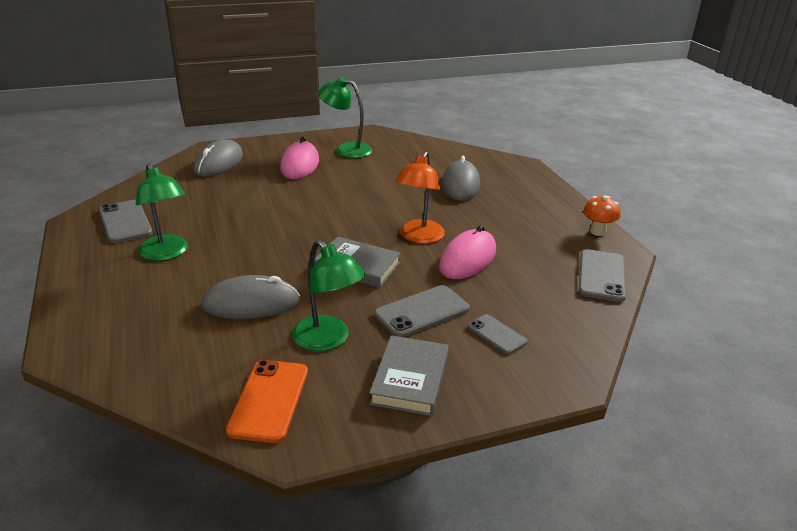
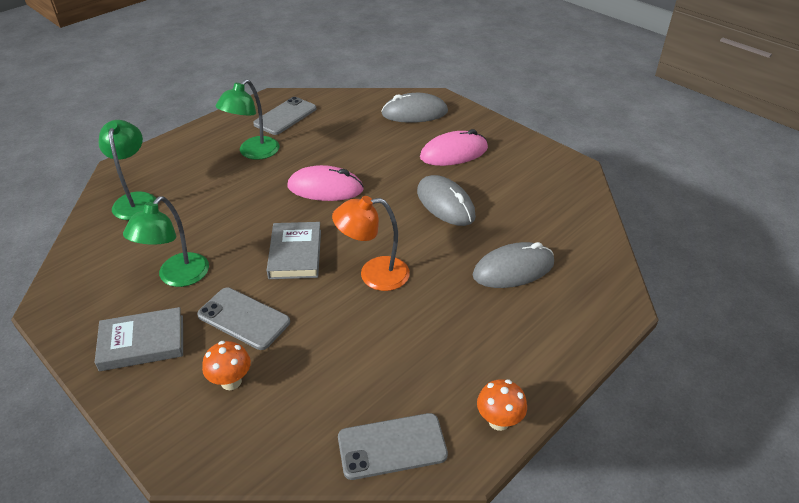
camera: 65 degrees right, 10 degrees up
grey mouse [201,275,300,319] -> grey mouse moved to [417,175,476,226]
orange phone [226,360,308,443] -> none
green lamp [318,77,372,158] -> green lamp moved to [98,120,156,220]
pink mouse [439,225,496,279] -> pink mouse moved to [288,165,364,201]
grey phone [468,314,528,354] -> orange mushroom [202,341,251,390]

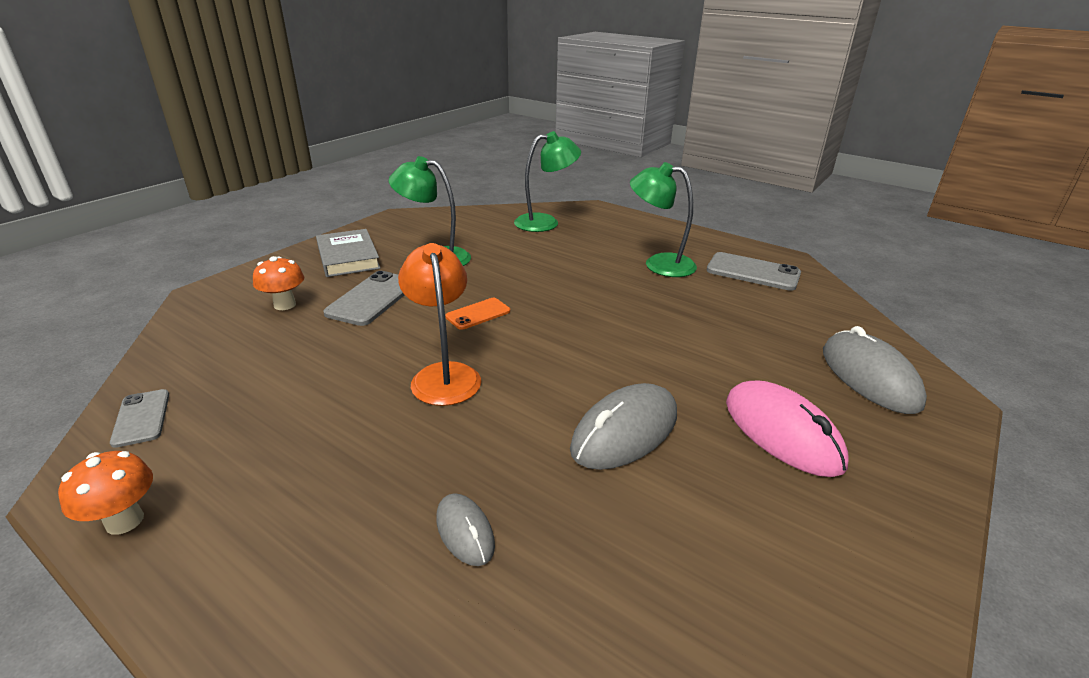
camera: 80 degrees right, 10 degrees down
grey book [267,222,321,279] -> orange phone [445,298,510,330]
pink mouse [288,165,364,201] -> none
grey phone [338,413,448,480] -> grey phone [110,389,169,448], size x0.61
grey mouse [472,242,554,288] -> grey mouse [436,493,495,566], size x0.54

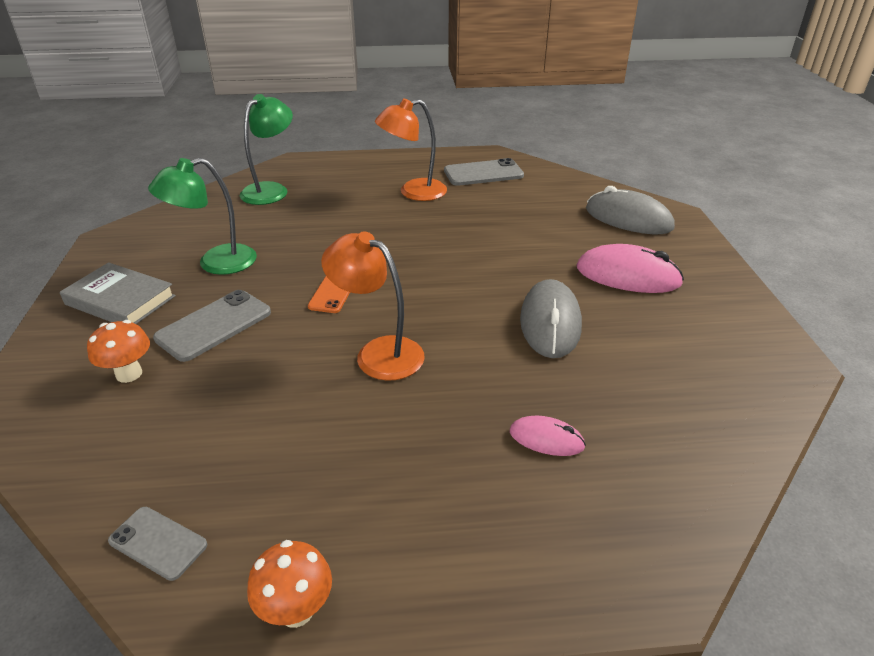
camera: 40 degrees left, 5 degrees up
grey phone [323,271,404,326] -> grey phone turned 60 degrees clockwise [153,290,271,362]
grey mouse [436,493,495,566] -> pink mouse [510,416,586,456]
green lamp [630,162,697,277] -> orange lamp [375,98,447,201]

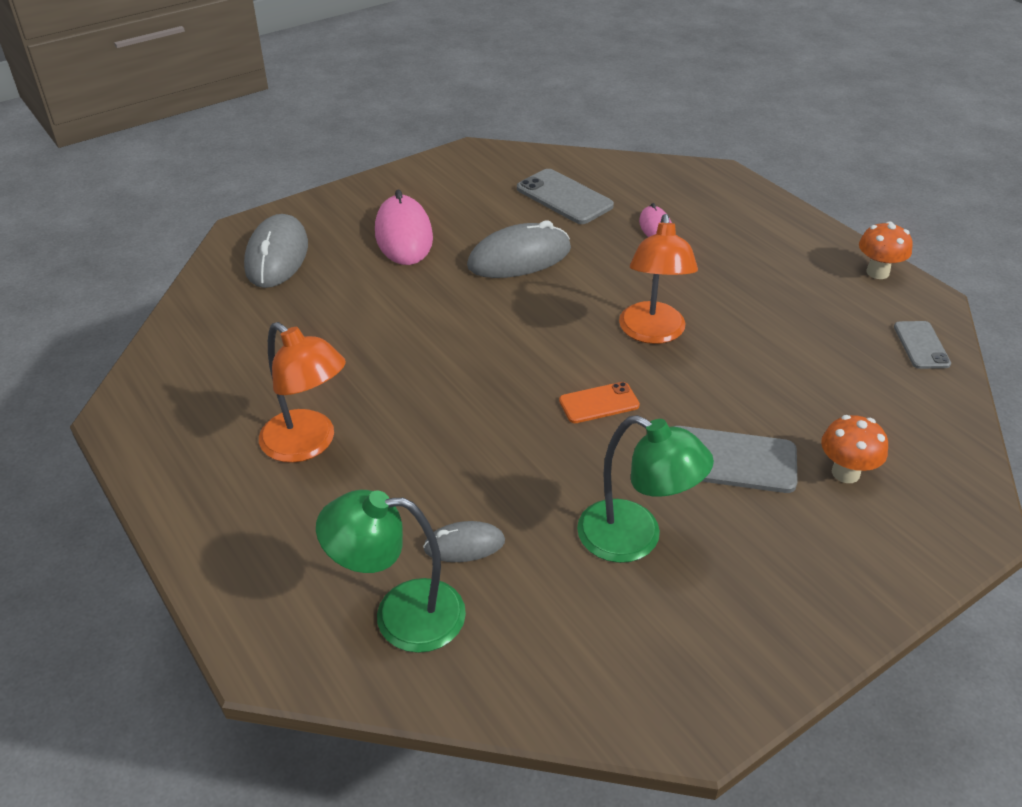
camera: 120 degrees left, 5 degrees up
grey book [60,262,176,324] -> none
grey phone [444,158,524,186] -> grey phone moved to [517,169,614,224]
none -> grey mouse [423,521,505,562]

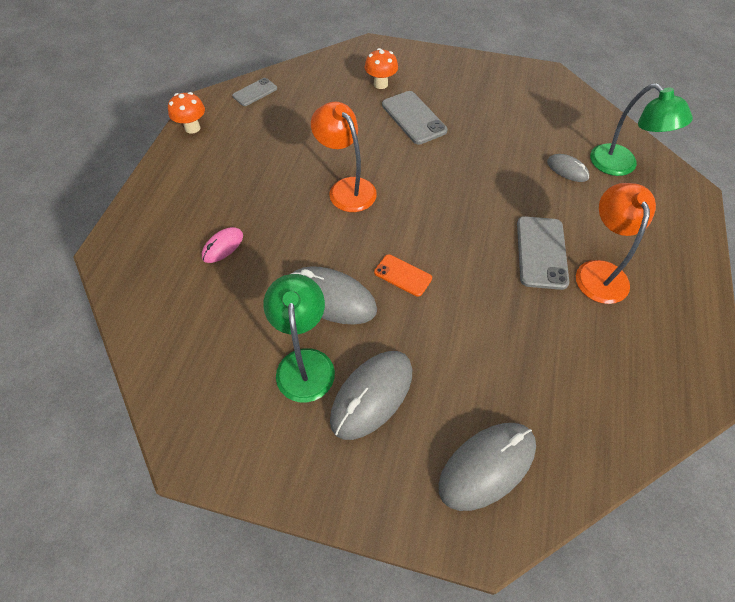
camera: 130 degrees left, 15 degrees up
pink mouse [375,190,433,265] -> grey mouse [330,351,412,440]
grey phone [517,169,614,224] -> grey phone moved to [517,216,569,290]
orange phone [559,382,640,423] -> orange phone moved to [374,254,432,297]
green lamp [577,415,714,563] -> green lamp moved to [263,274,335,402]
orange lamp [619,214,698,344] -> orange lamp turned 90 degrees counterclockwise [311,102,377,212]

